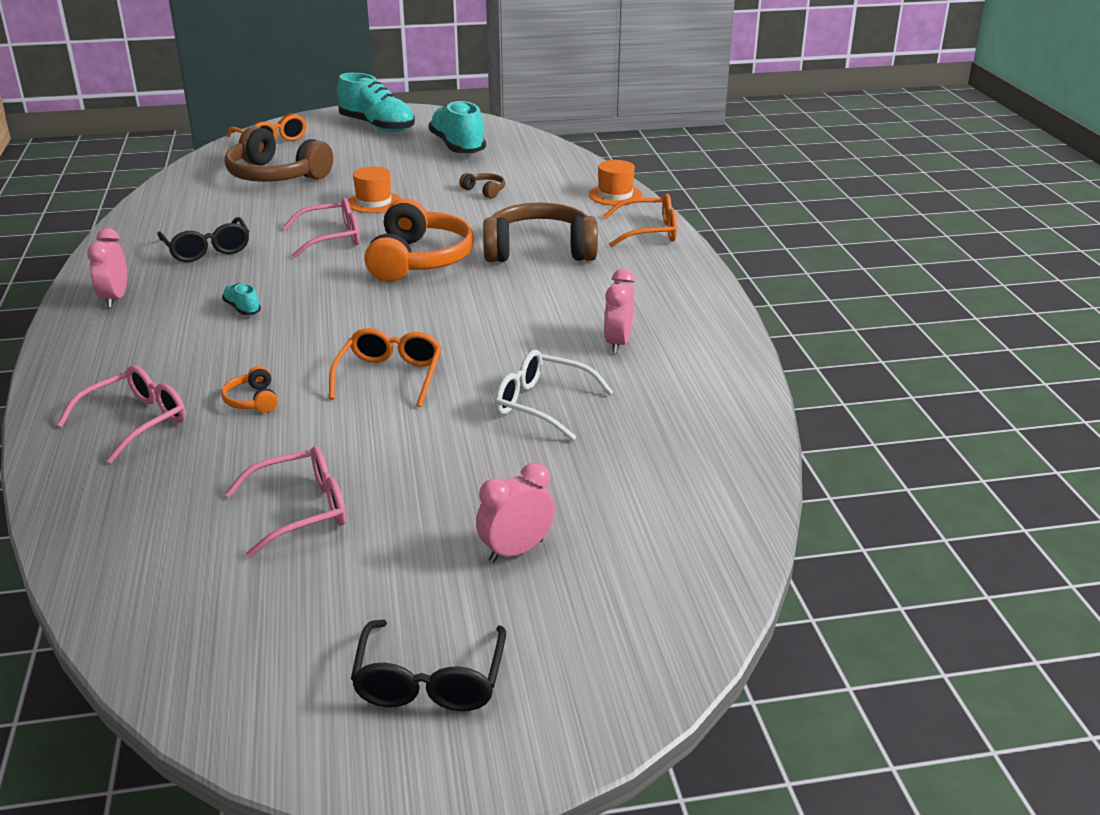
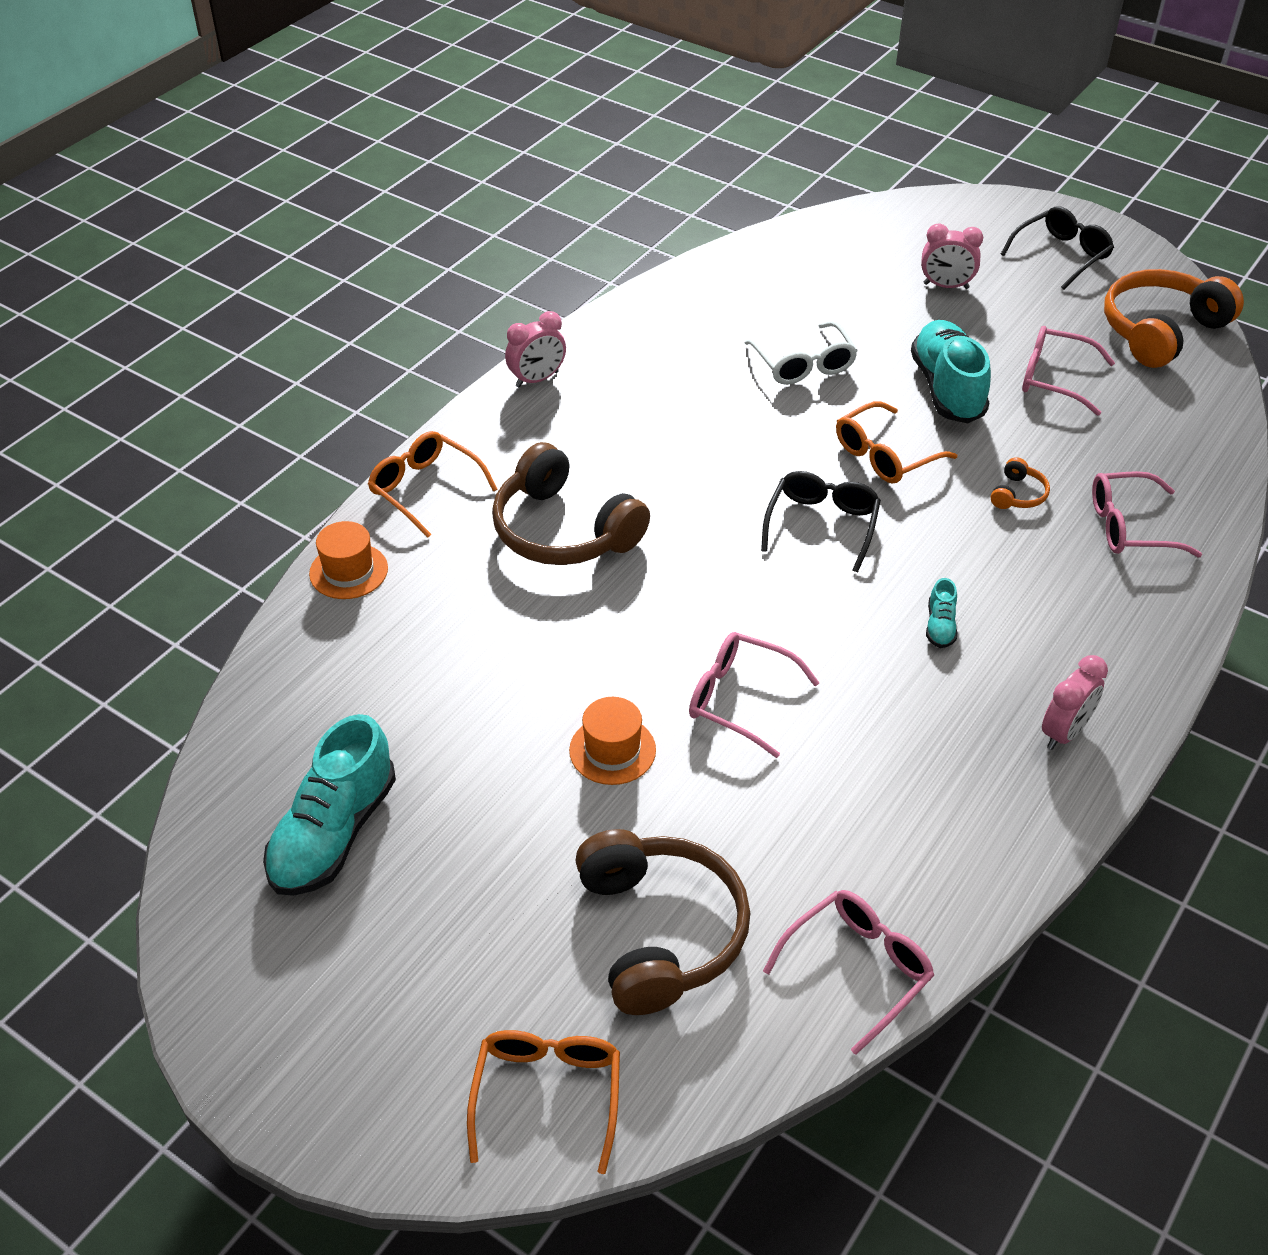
camera: 135 degrees left, 15 degrees up
black glasses [157,217,249,262] -> black glasses moved to [761,471,881,572]
turquoise shoe [337,73,415,132] -> turquoise shoe moved to [911,320,991,423]
orange headphones [364,199,474,282] -> orange headphones moved to [1104,269,1244,368]
brown headphones [459,173,505,199] -> none
pink clock [604,269,635,354] -> pink clock moved to [505,311,566,388]
none -> pink glasses [763,890,934,1055]

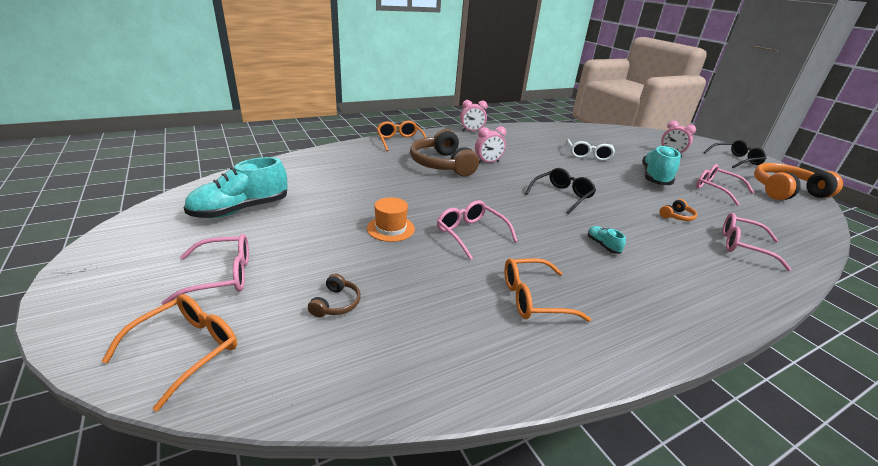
camera: 25 degrees right, 15 degrees down
orange hat [309,521,388,599] -> none
brown headphones [575,829,750,1015] -> brown headphones [308,273,361,318], size x0.42
pink glasses [763,890,934,1055] -> pink glasses moved to [162,234,249,305]
orange glasses [836,401,957,483] -> orange glasses moved to [505,258,591,322]
turquoise shoe [926,578,957,648] -> turquoise shoe turned 120 degrees clockwise [588,226,626,254]
pink clock [1042,655,1108,750] -> pink clock moved to [475,126,506,163]

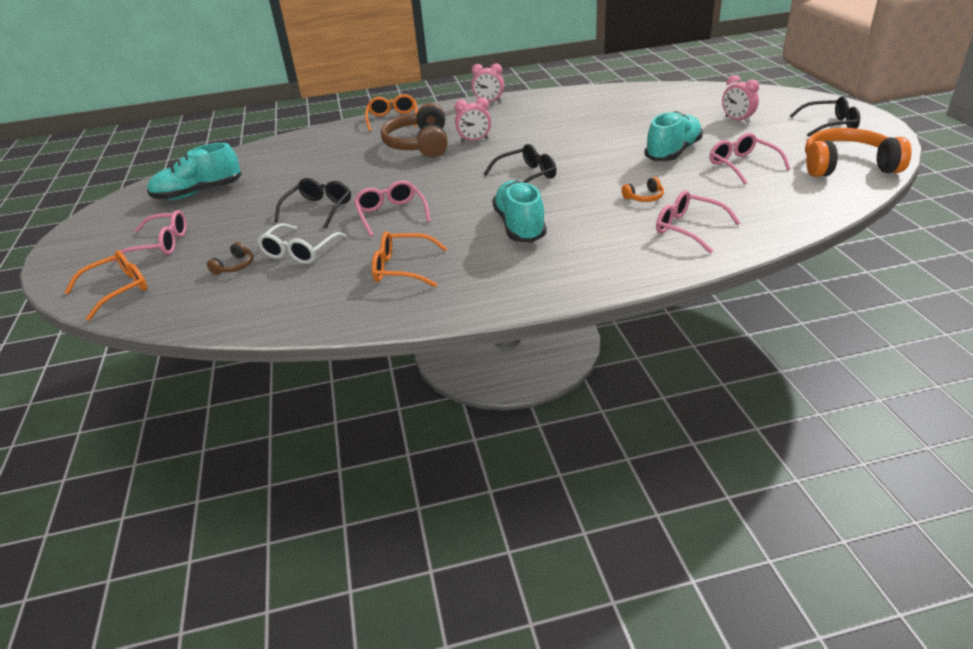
camera: 20 degrees right, 5 degrees up
orange hat [367,197,415,242] -> black glasses [274,178,351,229]
white glasses [566,139,615,161] -> white glasses moved to [257,223,347,264]
turquoise shoe [588,226,626,254] -> turquoise shoe [492,180,547,243], size x2.26

